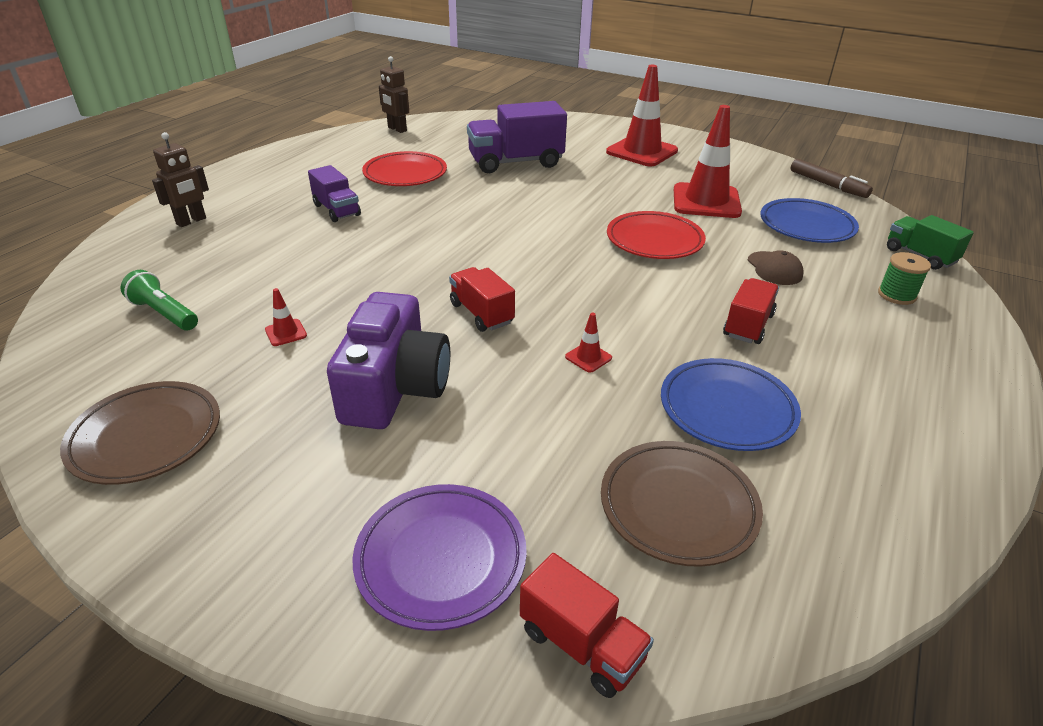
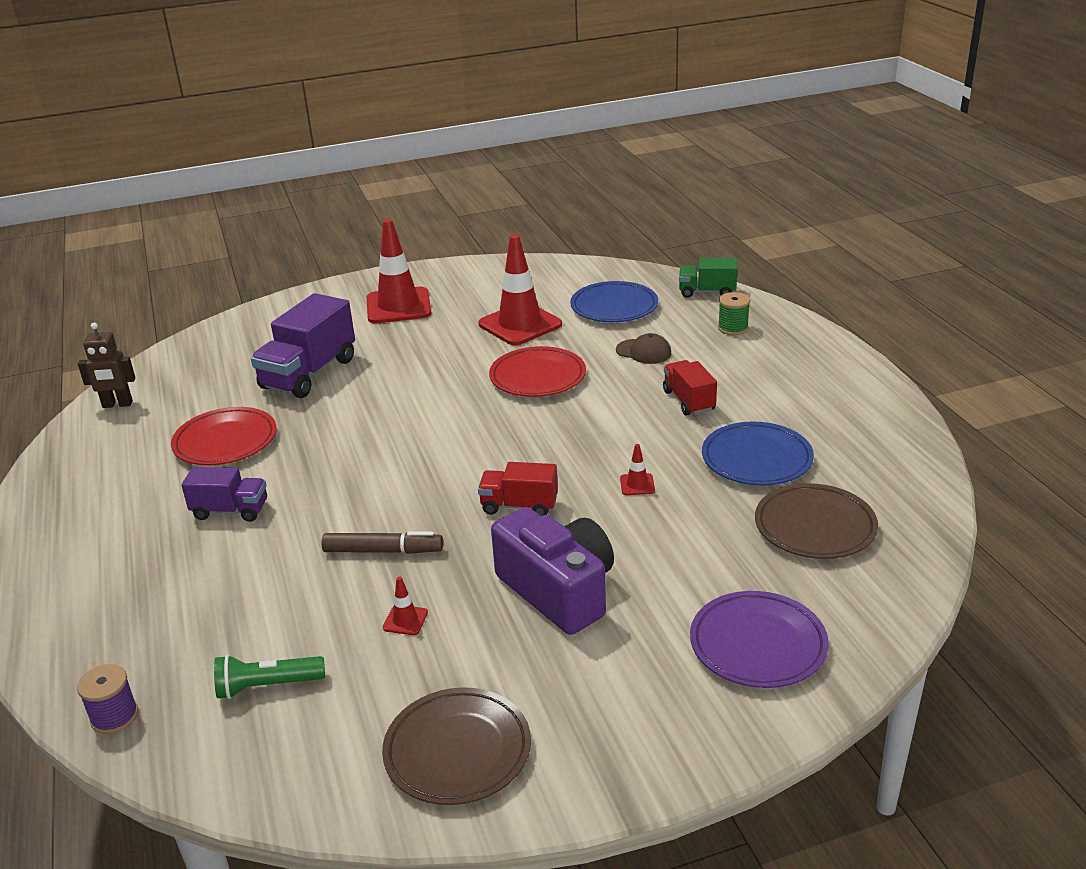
camera: 45 degrees left, 5 degrees down
brown robot [152,132,209,227] -> none
red truck [520,553,654,698] -> none
brown marker [791,159,873,198] -> brown marker moved to [322,532,443,554]
none -> purple spool [77,664,138,734]

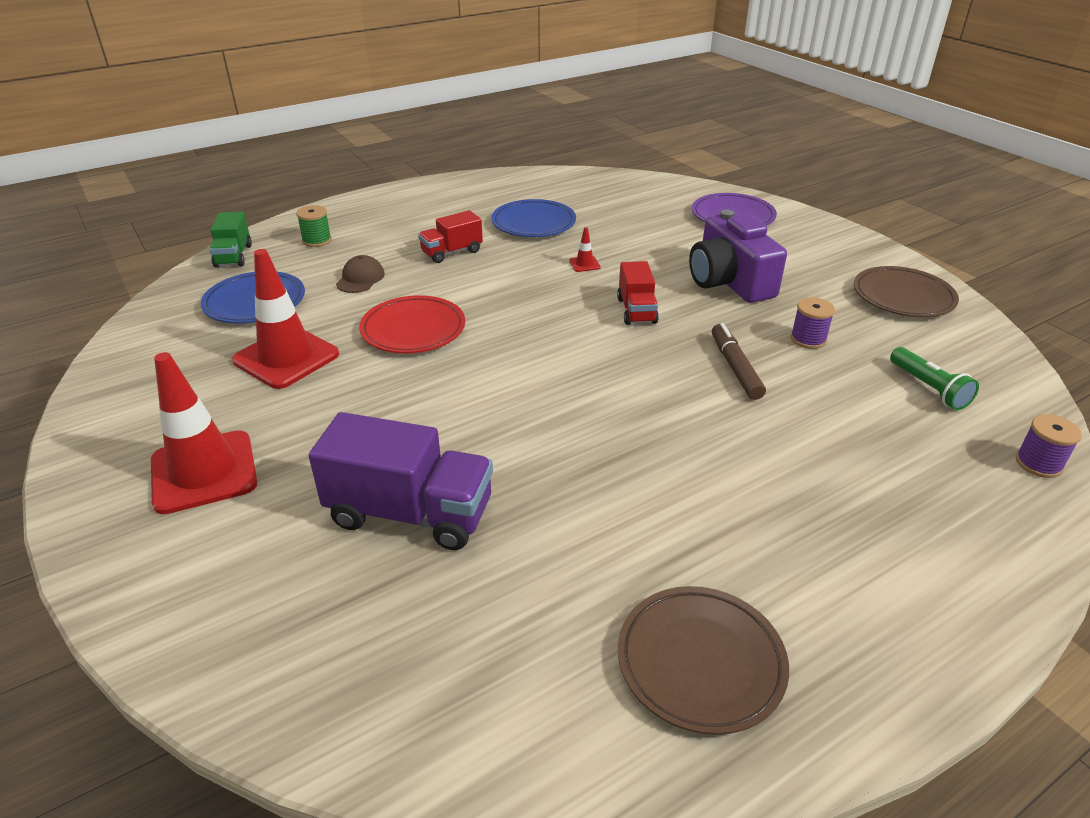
camera: 105 degrees left, 5 degrees up
brown robot [78,323,135,408] -> none
red plate [171,407,277,465] -> none
purple truck [181,467,267,522] -> none
red traffic cone [383,577,428,635] -> purple spool [791,298,835,349]
purple camera [491,507,614,635] -> purple camera turned 60 degrees counterclockwise [689,209,787,303]
brown plate [755,483,878,559] -> brown plate moved to [618,586,789,735]

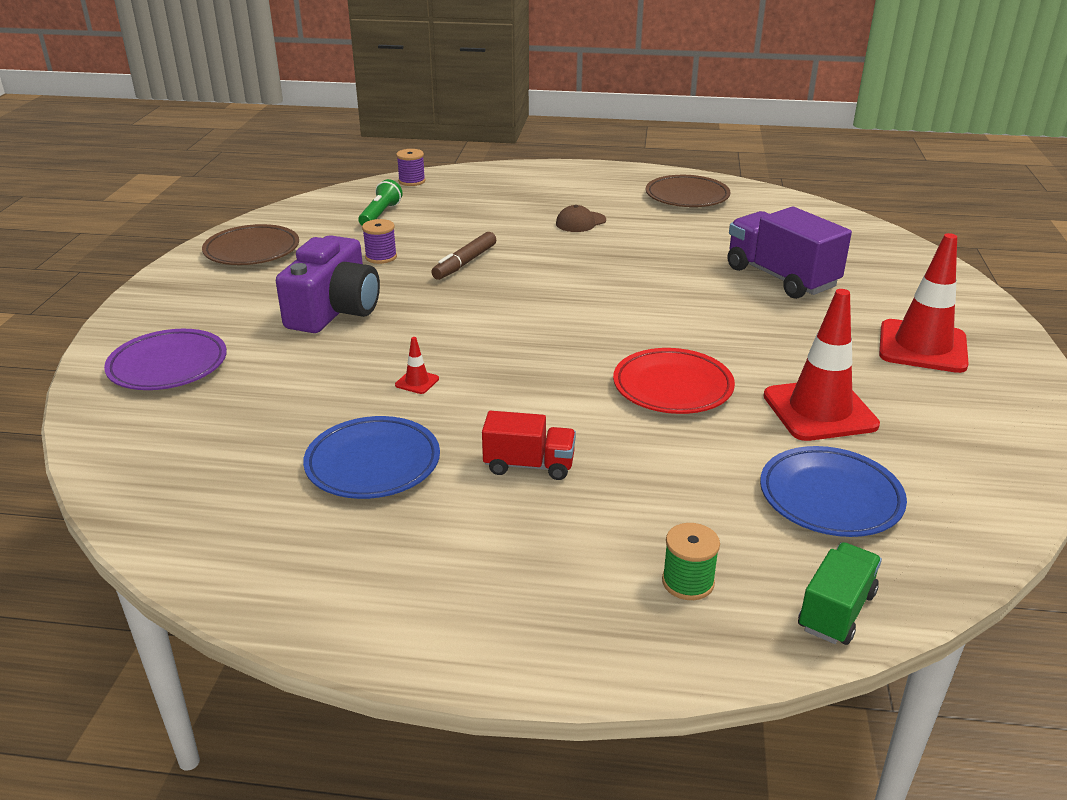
camera: 140 degrees left, 5 degrees down
brown cap [336,255,385,293] -> brown cap moved to [556,205,606,232]
red truck [617,261,659,325] -> none

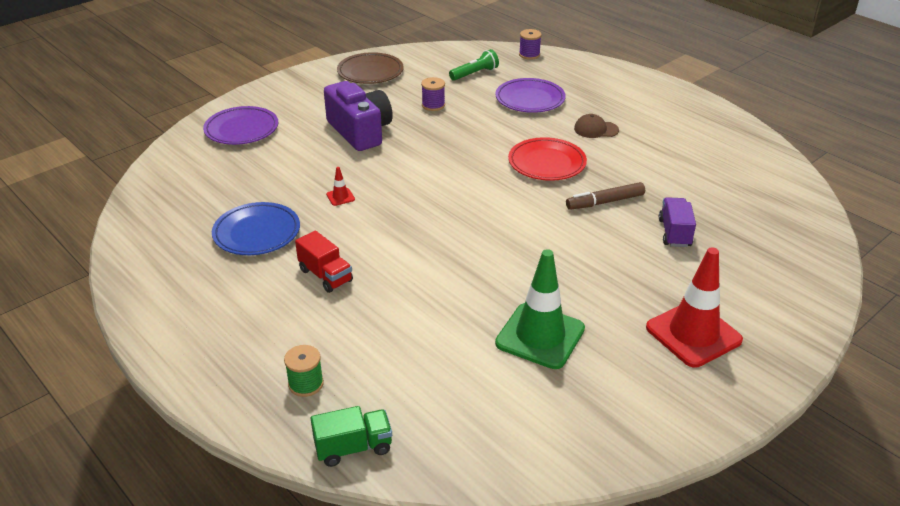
camera: 40 degrees right, 5 degrees up
purple camera [276,235,380,333] -> purple camera turned 90 degrees counterclockwise [324,81,393,151]
brown marker [431,232,496,280] -> brown marker moved to [566,182,645,210]
red plate [613,348,735,414] -> red plate moved to [508,137,587,181]
brown plate [646,175,730,207] -> none
purple truck [727,207,852,299] -> purple truck [659,197,696,247], size x0.58
blue plate [760,446,907,537] -> none
red traffic cone [763,289,880,441] -> green traffic cone [495,249,585,369]
none -> purple plate [495,78,566,113]

